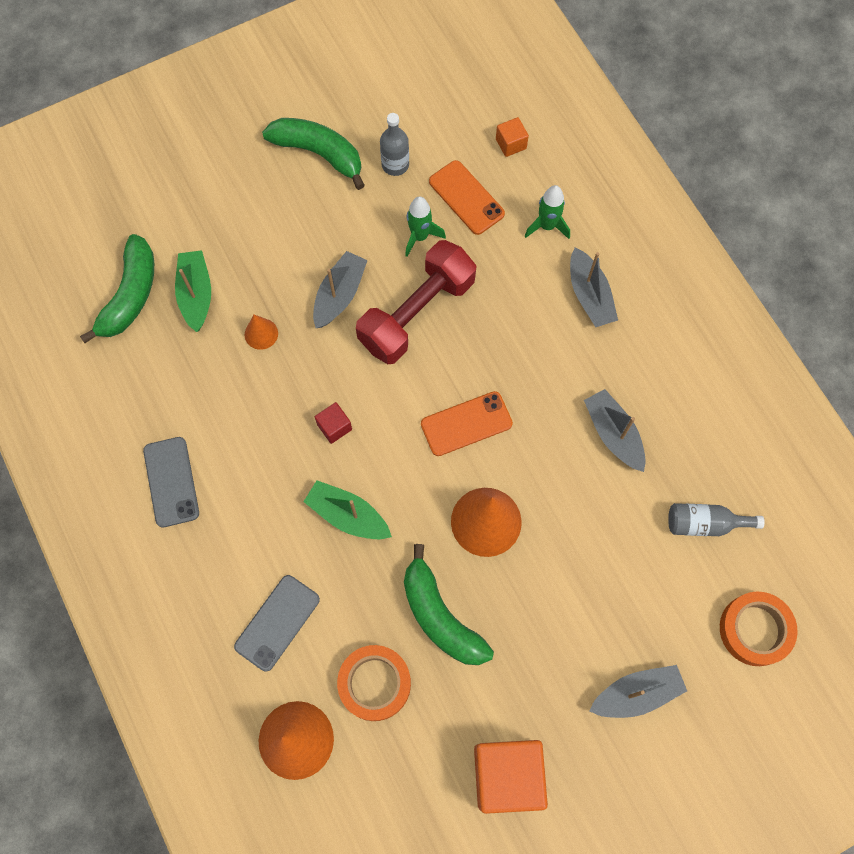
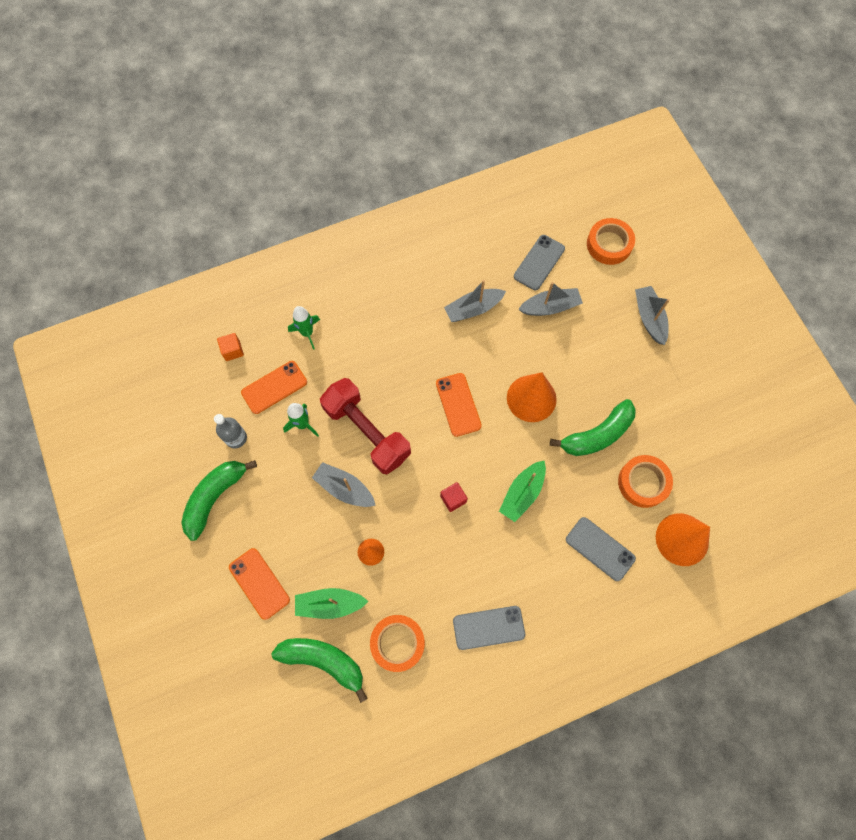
camera: 85 degrees left, 0 degrees up
orange cube [474,740,548,814] -> none
grey boat [570,248,618,327] -> grey boat moved to [518,282,583,316]
grey bottle [668,503,765,536] -> grey phone [514,235,565,290]
none -> orange phone [229,548,290,620]
none -> orange tape [370,615,425,672]

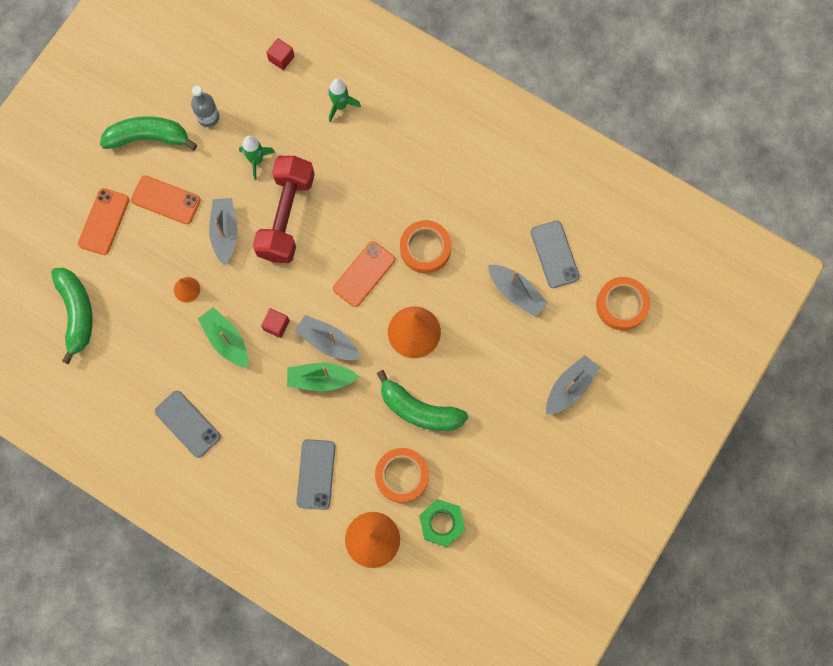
camera: 55 degrees right, 5 degrees up
orange cube [217,333,244,361] -> red cube [266,38,294,70]
orange phone [241,361,307,414] -> orange phone moved to [131,175,201,224]
green boat [295,588,368,619] -> green boat moved to [198,307,248,368]
orange tape [370,615,425,672] -> orange tape moved to [400,220,451,273]
grey boat [444,280,506,322] -> grey boat moved to [295,315,360,360]
grey phone [514,235,565,290] -> grey phone turned 75 degrees clockwise [531,221,580,288]
none -> green nut [419,499,465,547]

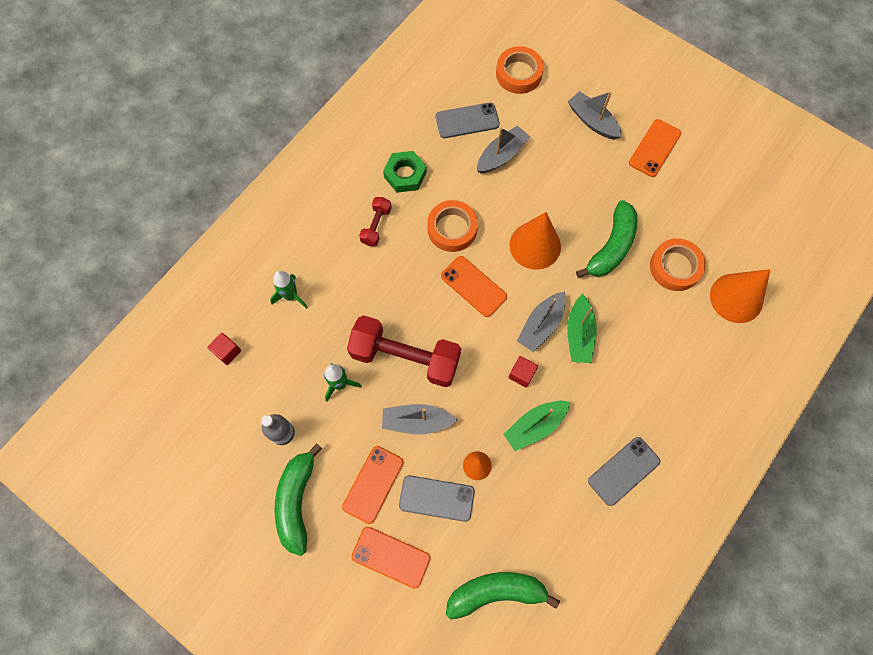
camera: 85 degrees left, 5 degrees down
grey phone [296,439,336,510] -> grey phone moved to [399,475,475,522]
green nut [419,499,465,547] -> green nut moved to [383,151,427,193]
none -> red dumbbell [359,197,392,246]
none -> orange phone [629,119,681,177]

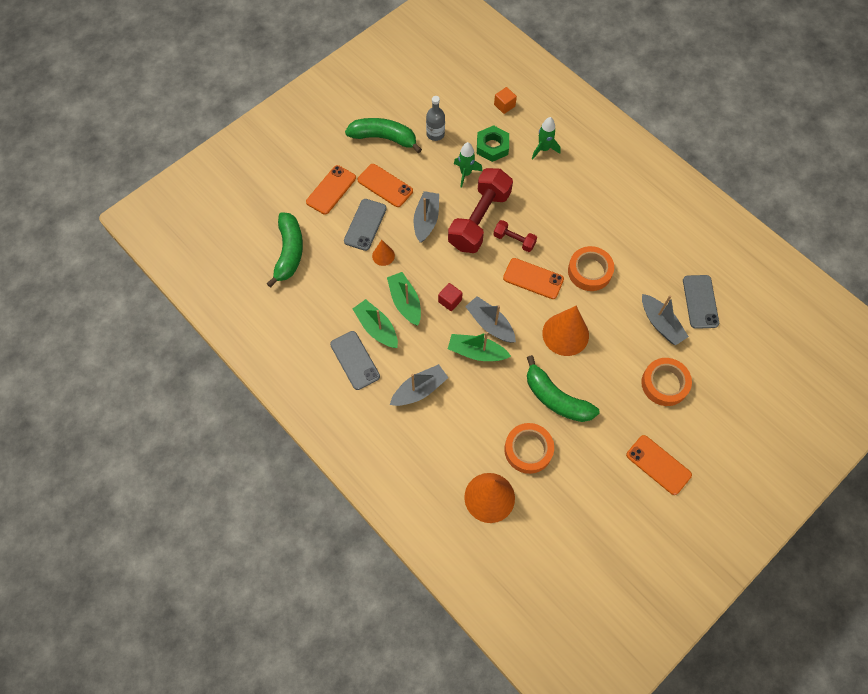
camera: 100 degrees right, 5 degrees down
red cube [207,333,241,365] -> orange cube [494,87,517,114]
red dumbbell [359,197,392,246] -> red dumbbell moved to [493,220,537,252]
green nut [383,151,427,193] -> green nut moved to [477,125,509,162]
orange phone [441,256,507,317] -> orange phone turned 60 degrees clockwise [503,258,564,299]
orange tape [496,46,544,94] -> orange tape moved to [641,358,692,406]
grey boat [567,91,622,140] -> grey boat moved to [390,364,448,406]
none -> green boat [353,299,398,348]

